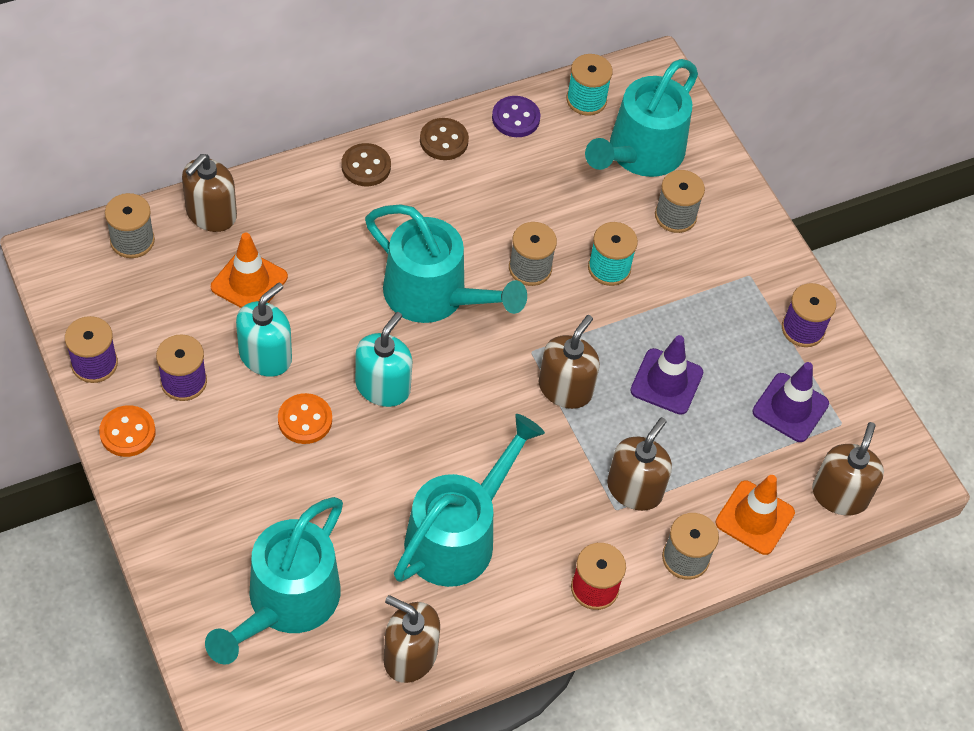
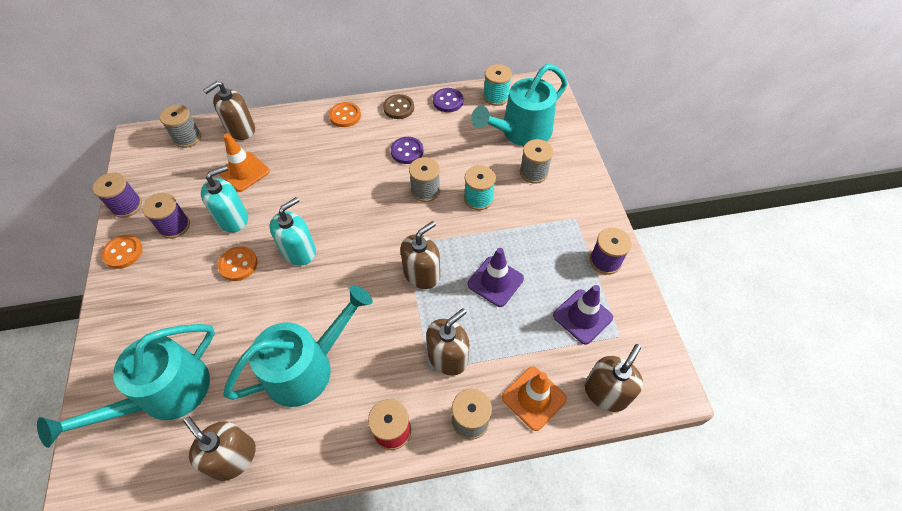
camera: 20 degrees right, 0 degrees up
brown button [342,143,391,186] -> orange button [329,102,361,127]
turquoise watering can [365,205,527,323] -> none
none -> purple button [391,137,424,164]

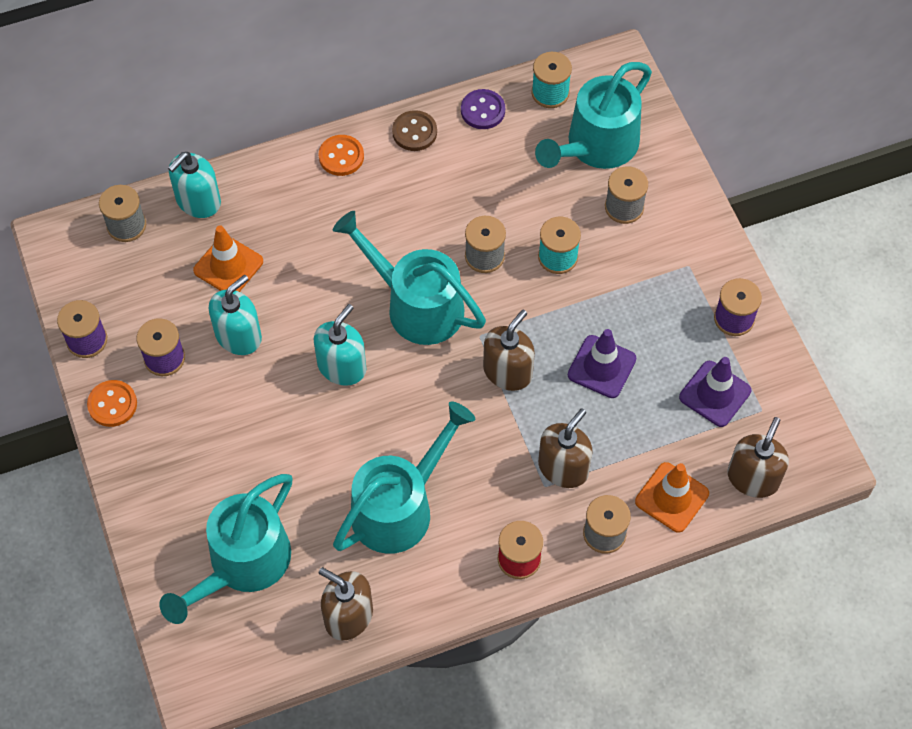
camera: 10 degrees left, 5 degrees up
brown soap dispenser [203,81,255,140] -> turquoise soap dispenser [168,152,221,218]
orange button [218,246,258,281] -> none
purple button [391,137,424,164] -> none
none -> turquoise watering can [333,211,486,345]

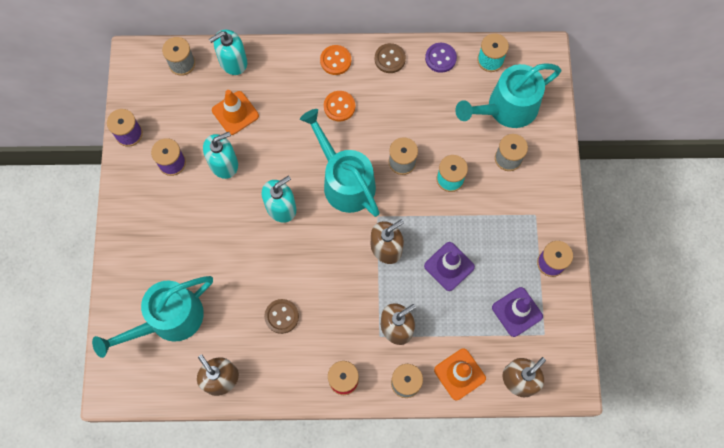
camera: 20 degrees right, 10 degrees up
orange button [87,380,137,427] -> orange button moved to [324,91,355,122]
turquoise watering can [333,401,475,554] -> brown button [264,299,299,334]

